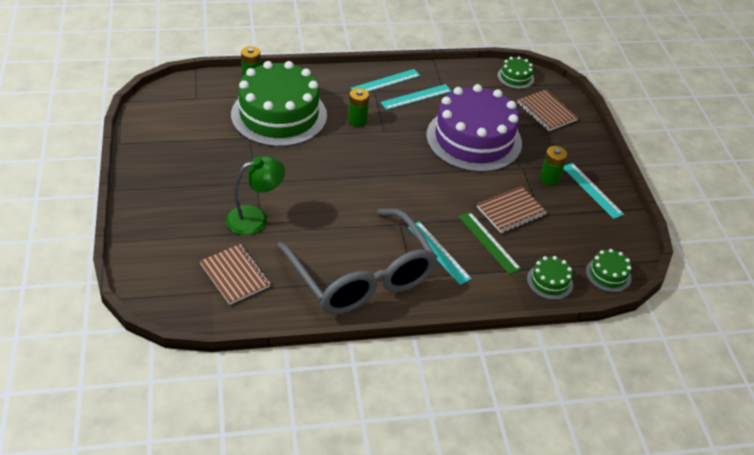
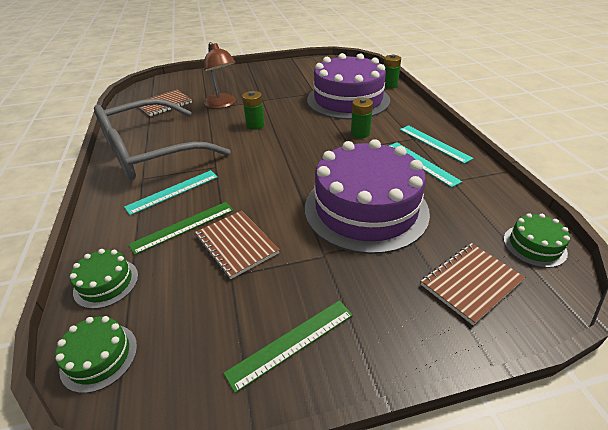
camera: 90 degrees right, 5 degrees down
green lamp [226,156,285,235] -> brown lamp [204,42,236,109]
green cake [231,61,327,147] -> purple cake [307,53,390,120]
green battery [540,146,567,186] -> green battery moved to [242,91,265,130]
turquoise ruler [564,163,624,219] -> green ruler [223,301,353,393]

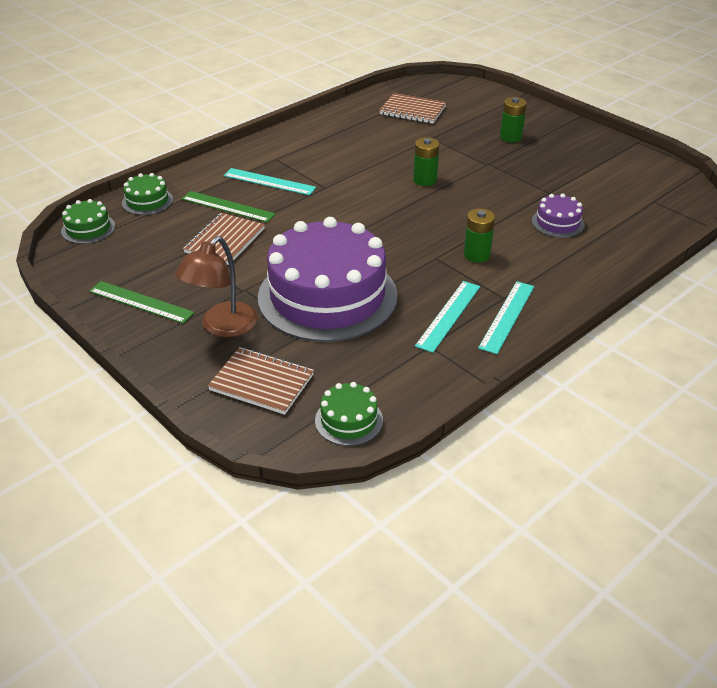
camera: 60 degrees right, 0 degrees up
grey glasses [94,99,231,180] -> none
brown lamp [204,42,236,109] -> brown lamp moved to [175,236,258,337]
purple cake [307,53,390,120] -> purple cake [532,194,585,238], size x0.42
green battery [384,54,401,89] -> green battery moved to [500,97,527,143]

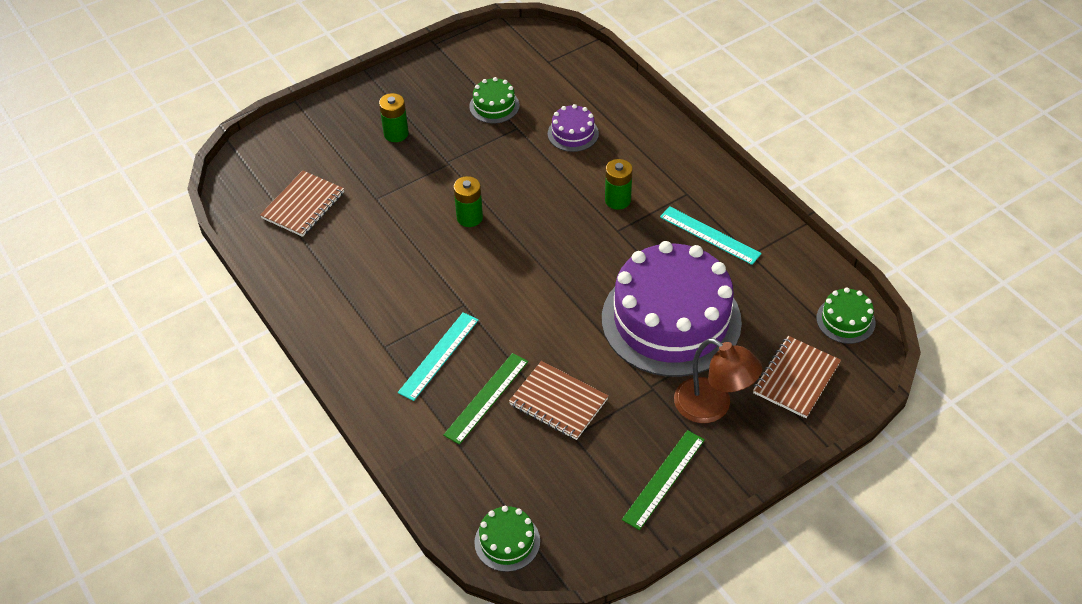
camera: 80 degrees left, 10 degrees up
green cake [122,173,173,215] -> green cake moved to [469,77,519,123]
turquoise ruler [478,281,534,354] -> none

